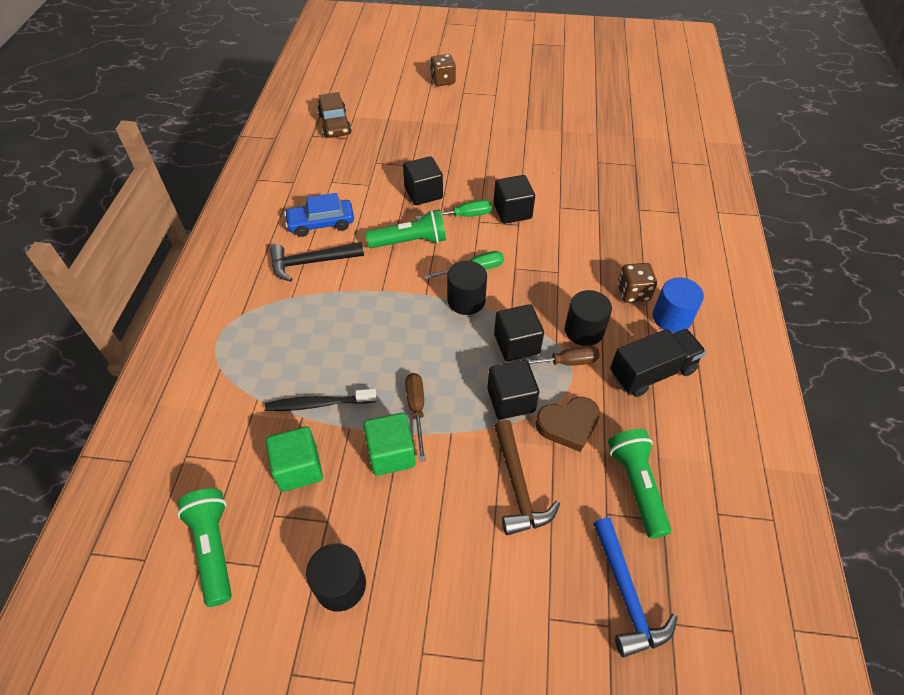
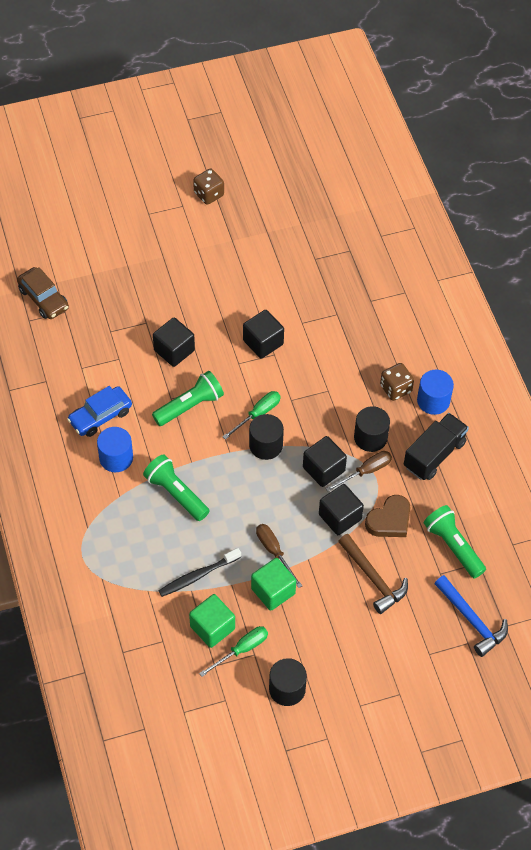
camera: 25 degrees left, 5 degrees up
green flashlight [177,489,232,607] -> green flashlight moved to [143,454,210,521]
black hammer [270,242,364,282] -> blue cylinder [97,427,133,472]
green screwdriver [415,200,492,220] -> green screwdriver moved to [199,626,268,677]
brown dice [430,54,456,86] -> brown dice moved to [193,169,224,205]

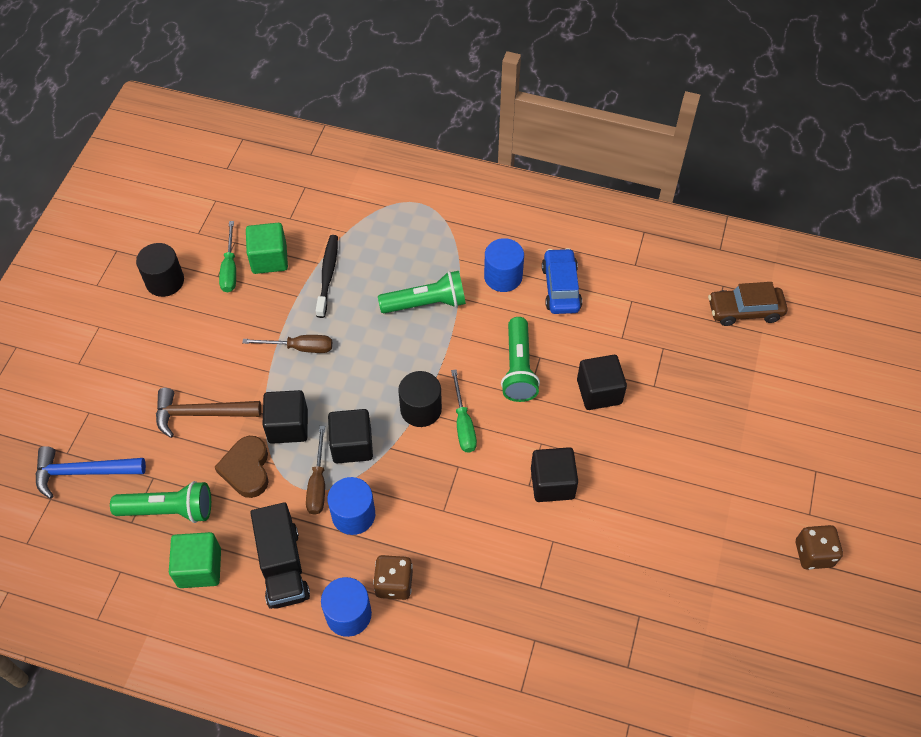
camera: 125 degrees right, 0 degrees up
green cube [251,558,296,611] -> green cube moved to [169,532,221,588]
black cylinder [354,406,390,452] -> blue cylinder [327,477,375,535]

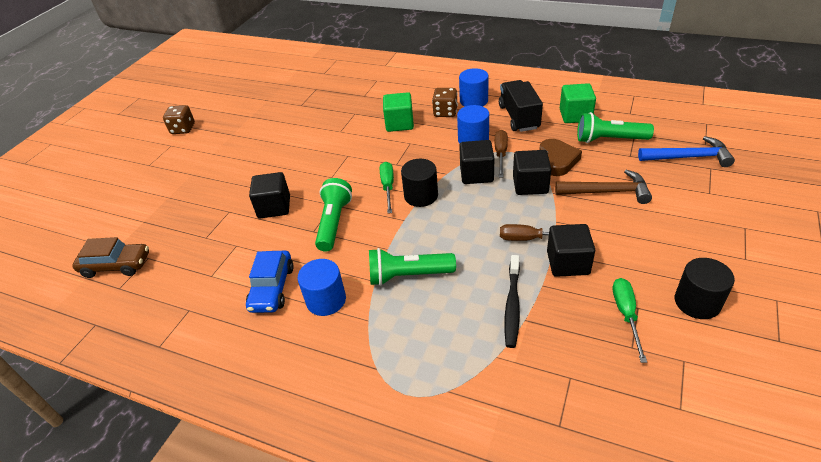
camera: 170 degrees left, 15 degrees down
green cube [246,223,288,274] -> green cube moved to [383,92,414,132]
black cube [531,447,578,502] -> black cube moved to [547,224,595,277]

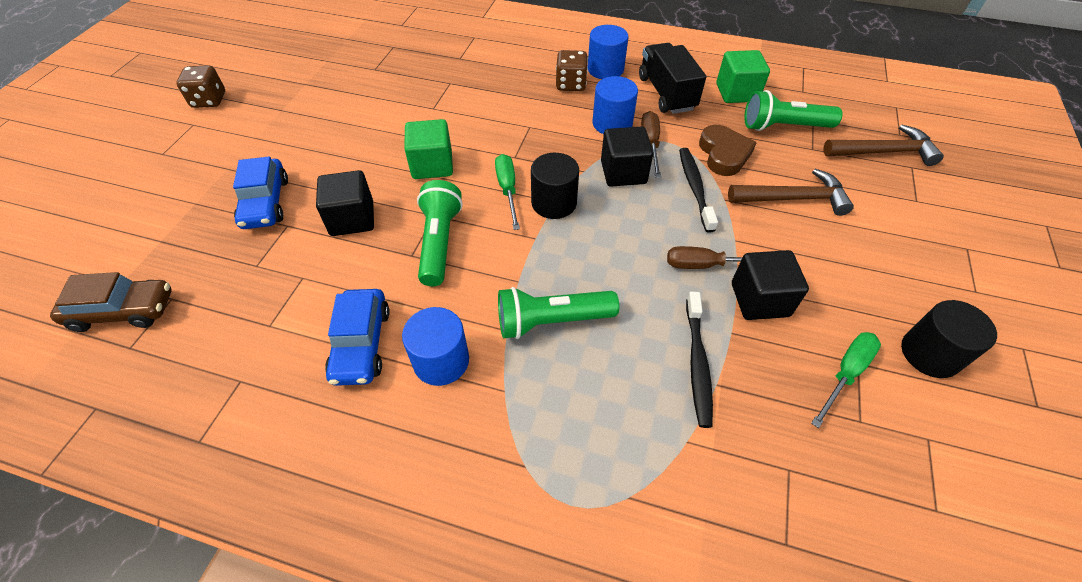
camera: 10 degrees left, 10 degrees up
green cube [383,92,414,132] -> green cube moved to [404,119,453,179]
black cube [513,150,551,195] -> black toothbrush [679,148,718,233]
green screwdriver [613,278,647,363] -> green screwdriver turned 45 degrees clockwise [811,332,881,428]
blue hammer [638,136,735,167] -> brown hammer [823,124,944,166]
none -> blue car [233,156,288,229]

